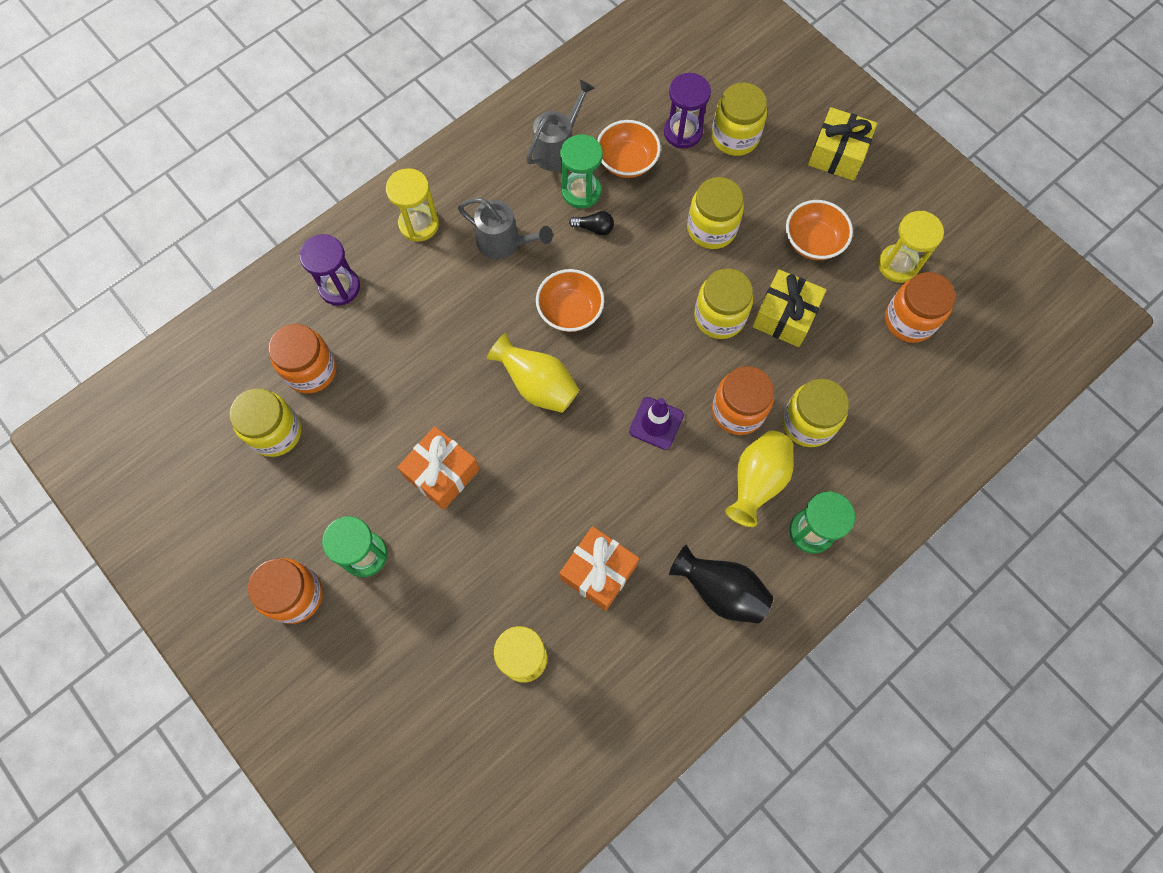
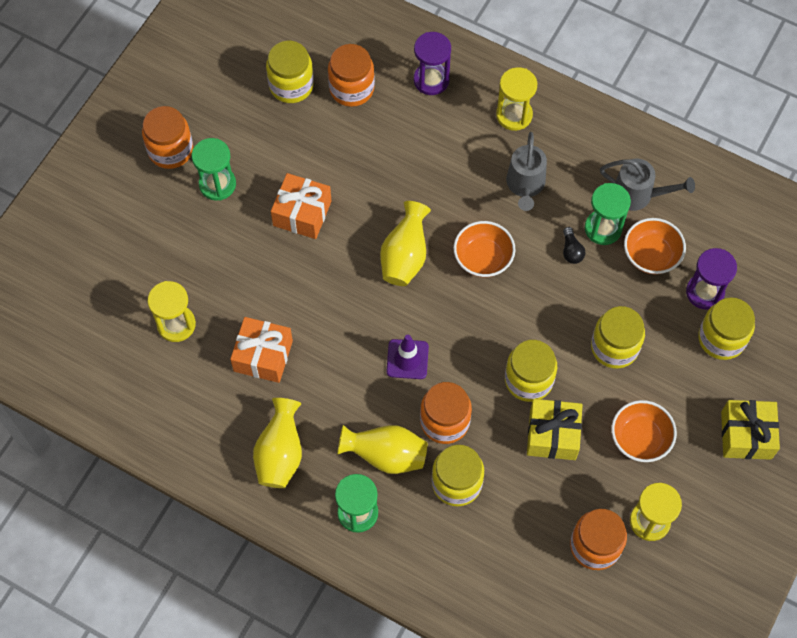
camera: 70 degrees right, 5 degrees down
black vase [669,545,773,623] -> yellow vase [253,398,302,488]

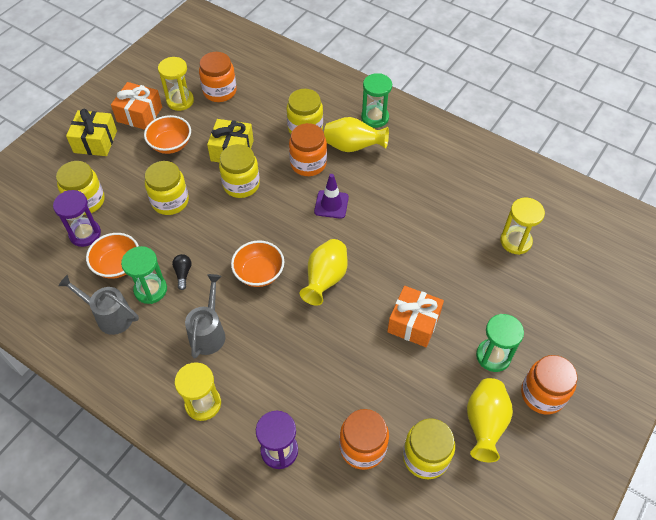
camera: 175 degrees left, 10 degrees down
orange gift [230,317,293,383] -> orange gift moved to [111,82,162,130]
yellow vase [253,398,302,488] -> yellow vase moved to [467,378,513,462]

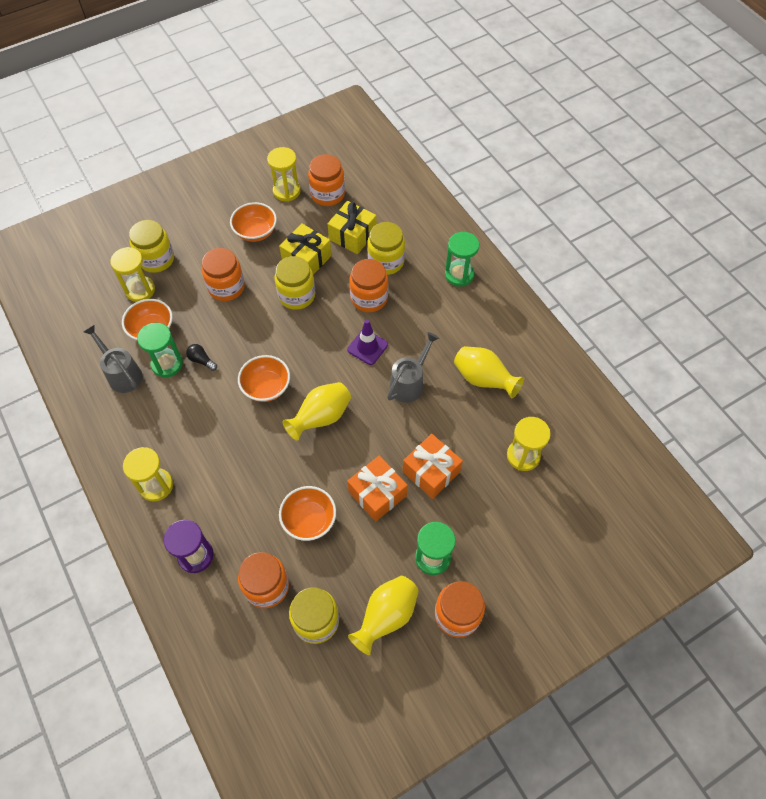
camera: 25 degrees right, 5 degrees up
purple hourglass [53,190,101,247] -> yellow hourglass [110,247,155,302]
yellow gift [66,109,117,156] -> yellow gift moved to [328,201,377,254]
orange gift [111,82,162,130] -> orange gift moved to [403,434,463,499]
yellow jar [145,161,189,215] -> orange jar [202,248,245,301]
black light bulb [172,254,192,290] -> black light bulb turned 75 degrees counterclockwise [186,344,217,371]
grey watering can [185,274,225,359] -> grey watering can moved to [387,332,440,403]
yellow vase [324,117,389,152] -> yellow vase moved to [454,346,524,398]
none -> orange bowl [279,486,336,541]

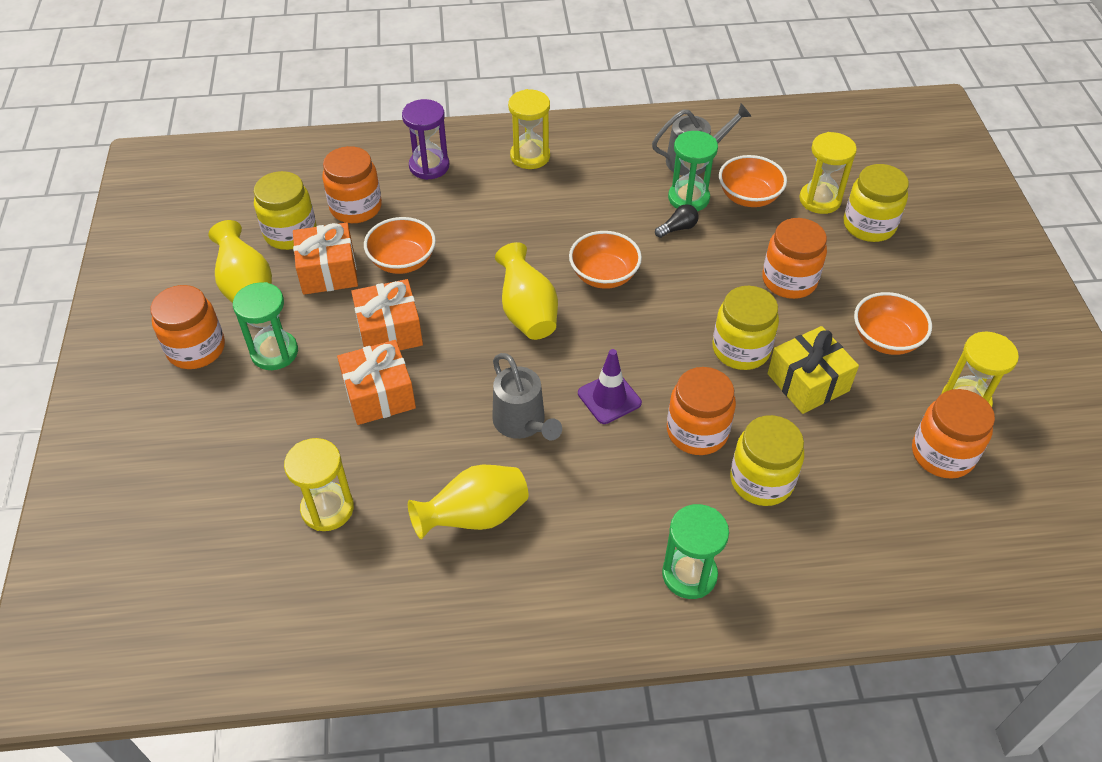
camera: 115 degrees right, 10 degrees down
yellow gift [328,201,377,254] -> none
none -> orange gift [293,223,358,295]

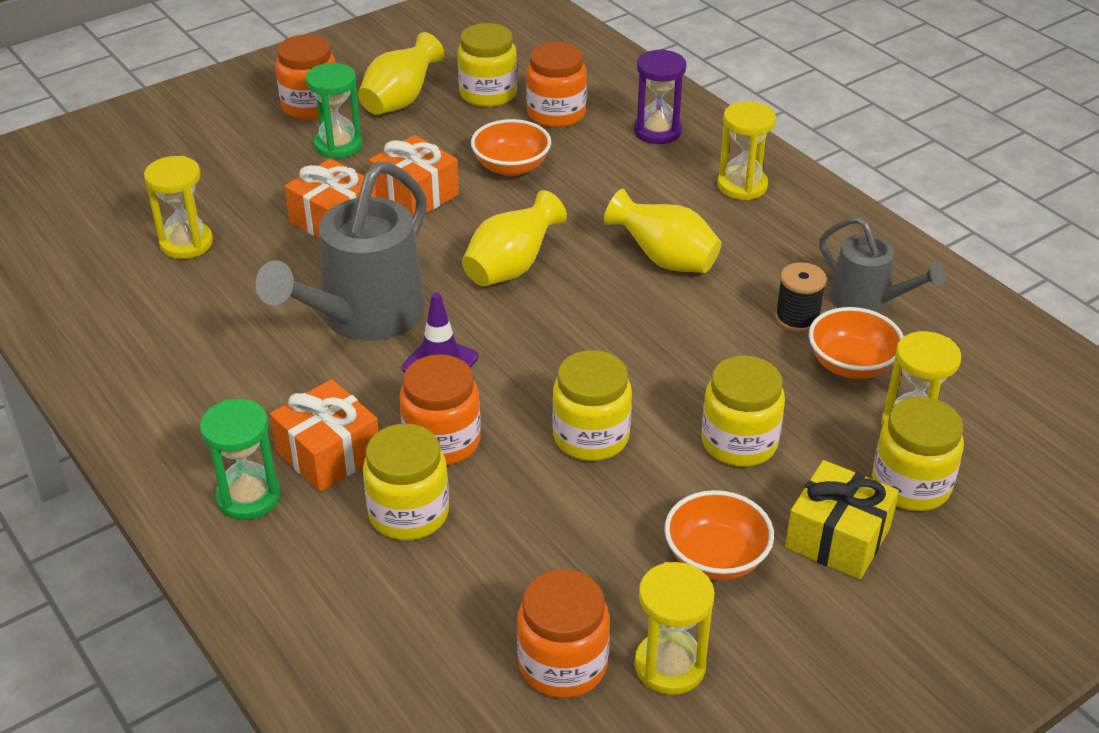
camera: 60 degrees right, 10 degrees down
orange gift [293,223,358,295] -> orange gift moved to [270,379,379,492]
yellow vase [408,465,528,539] -> yellow vase moved to [604,189,722,273]
grey watering can [492,353,562,440] -> grey watering can [256,162,427,341], size x1.73
orange bowl [569,231,642,289] -> none
black light bulb [655,204,699,238] -> none
green hourglass [668,131,718,211] -> black spool [775,262,827,332]
orange jar [762,218,827,299] -> yellow jar [701,356,785,467]
yellow gift [767,326,859,414] -> yellow gift moved to [785,460,899,580]

